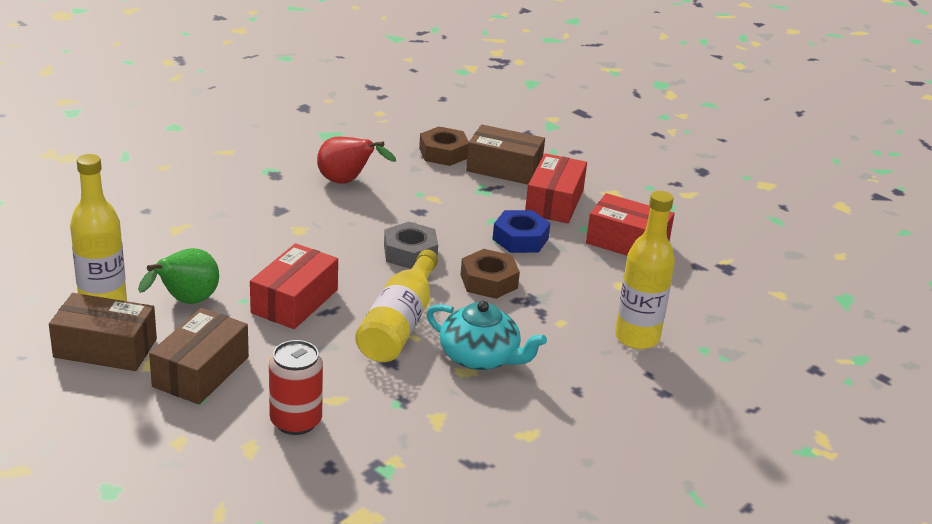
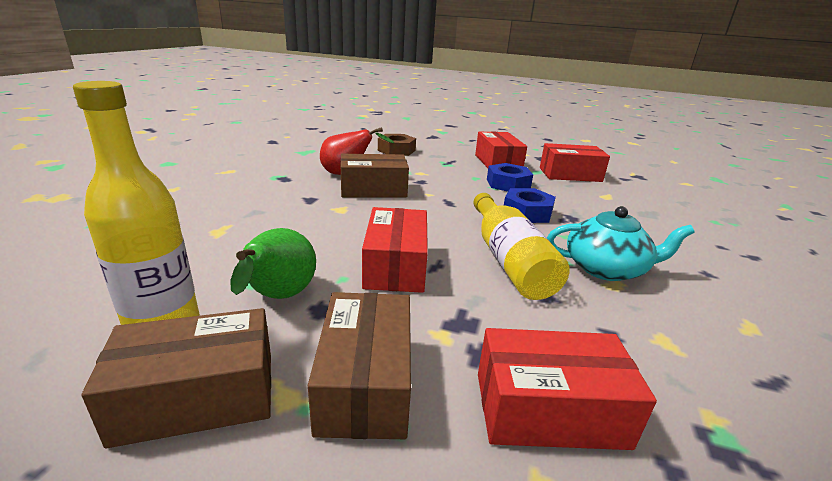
camera: 25 degrees left, 5 degrees down
red can [269,340,323,435] -> red box [478,328,657,450]
grey nut [384,222,438,269] -> none
brown nut [461,249,520,299] -> blue nut [504,188,556,223]
brown box [466,124,545,185] -> brown box moved to [340,154,409,197]
yellow bottle [615,191,675,349] -> none

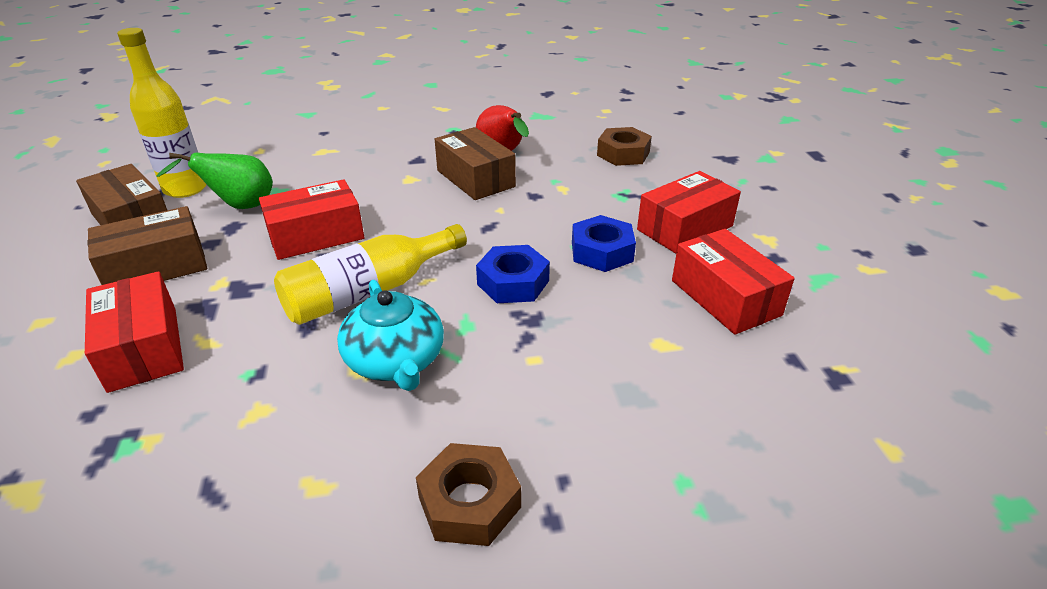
camera: 65 degrees right, 10 degrees up
none -> brown nut [416,443,521,546]

